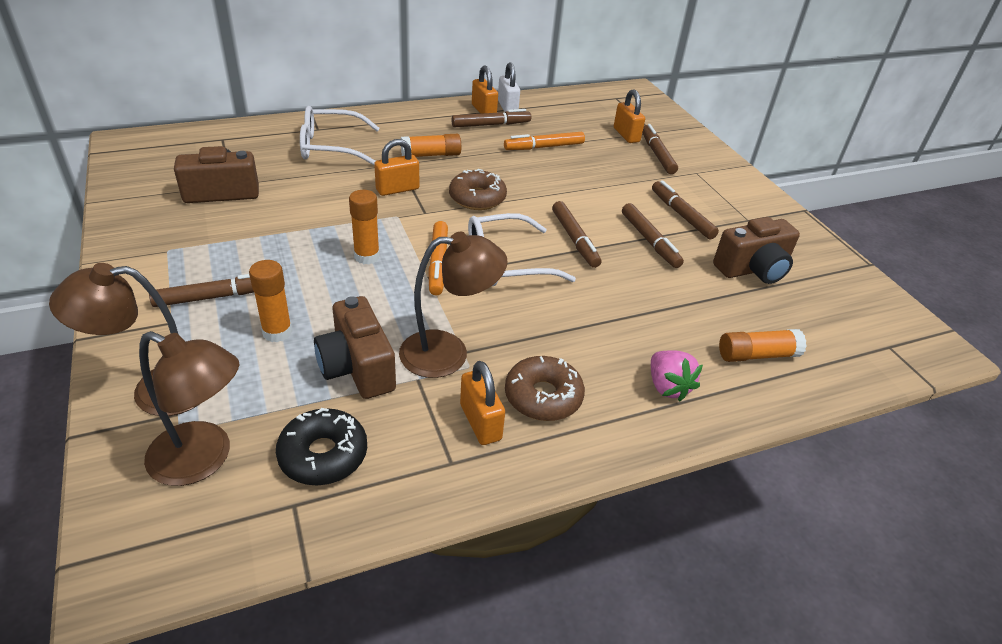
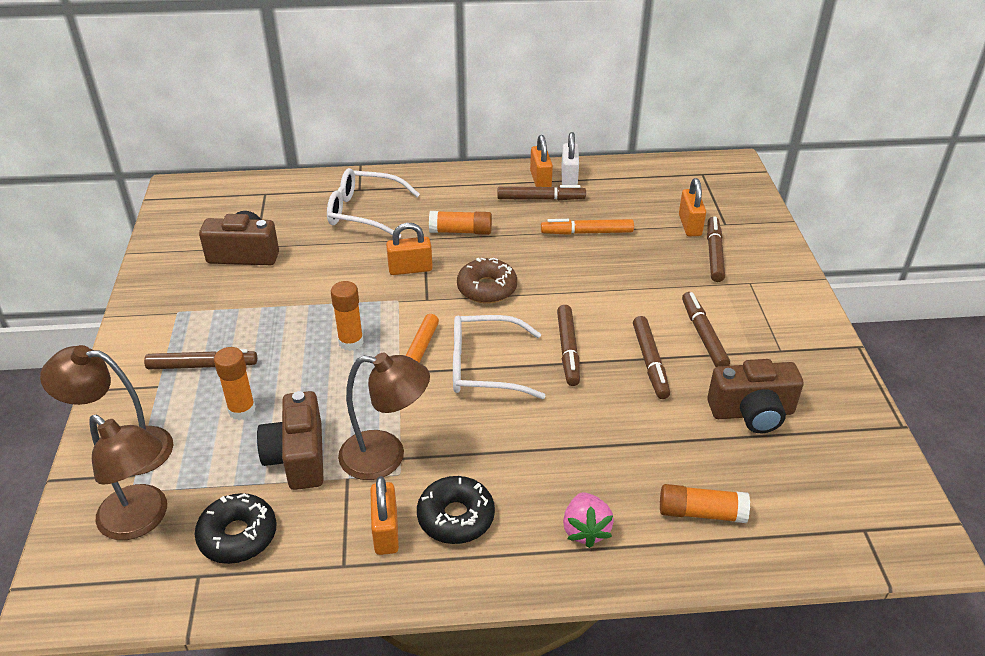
camera: 20 degrees right, 0 degrees up
brown donut [505,356,585,421] -> black donut [417,476,495,544]

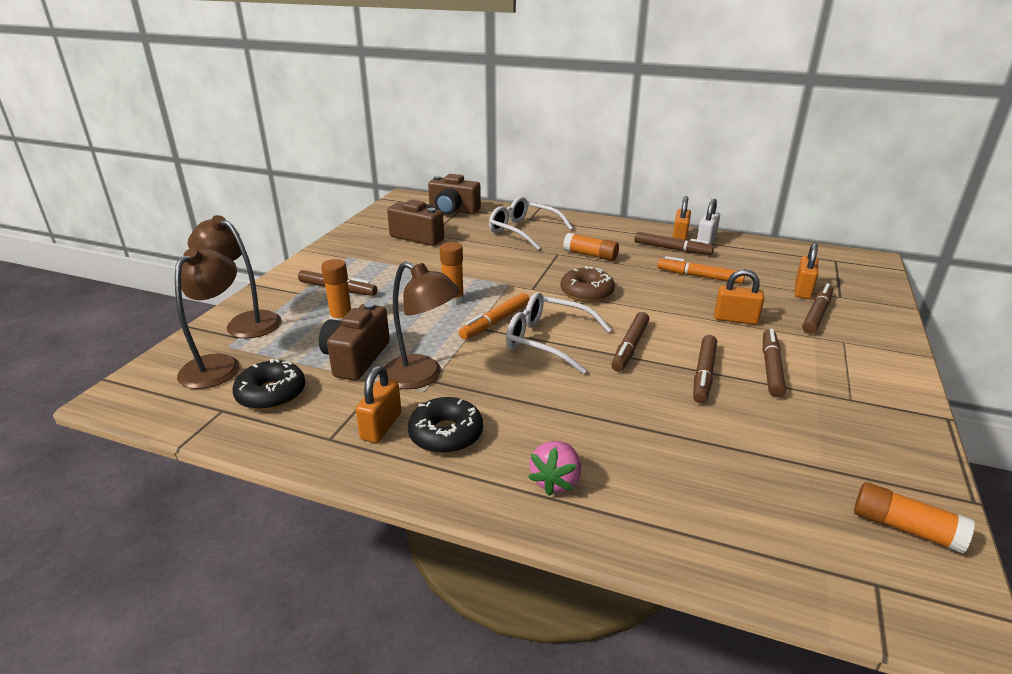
camera: 25 degrees right, 10 degrees down
brown lamp [89,415,167,540] -> brown lamp turned 135 degrees counterclockwise [175,248,240,389]
orange padlock [386,223,433,275] -> orange padlock moved to [715,269,764,325]
orange glue stick [660,484,750,523] -> orange glue stick moved to [854,482,975,554]
brown camera [707,359,804,433] -> brown camera moved to [428,174,481,215]

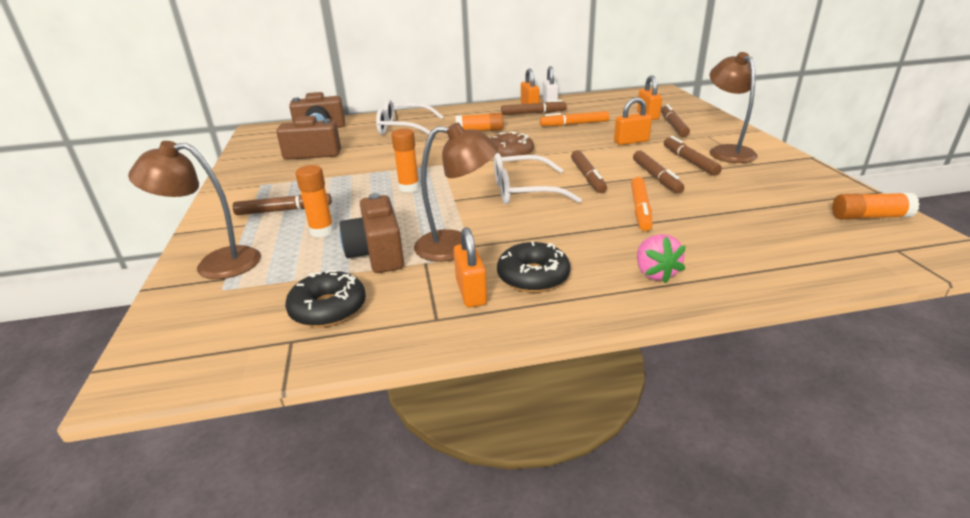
camera: 30 degrees left, 0 degrees up
brown lamp [175,248,240,389] -> brown lamp moved to [709,52,758,163]
orange marker [459,293,529,340] -> orange marker moved to [631,177,653,231]

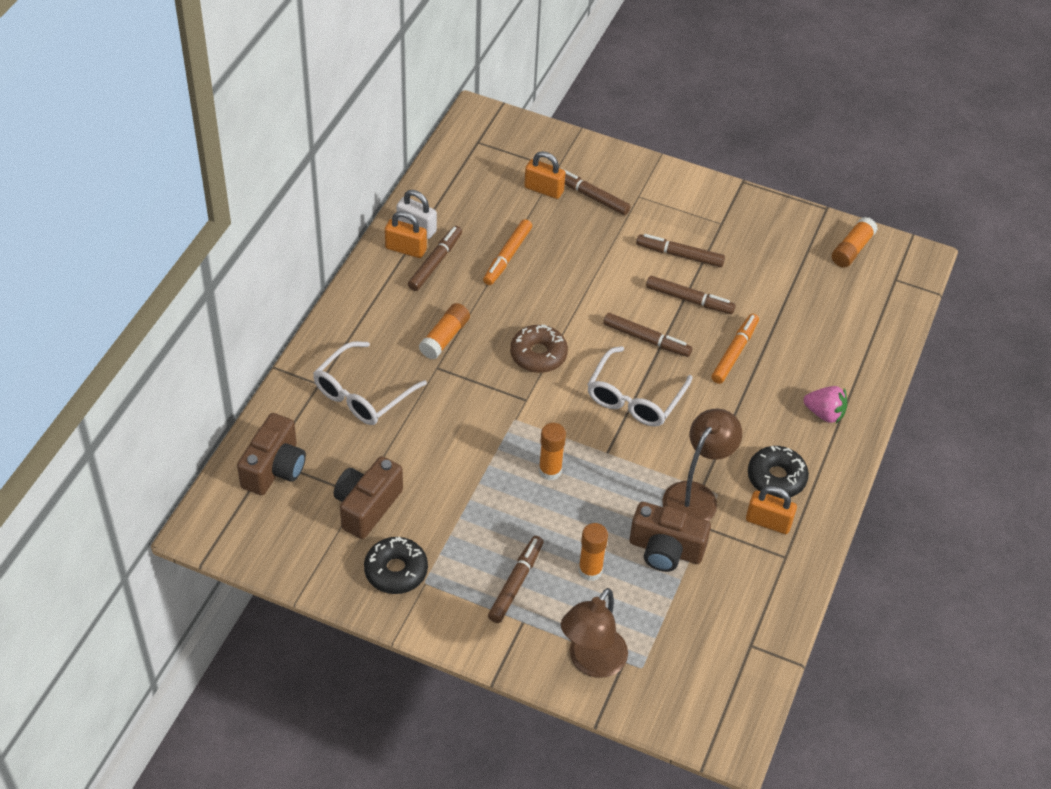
camera: 60 degrees left, 20 degrees up
black donut [285,269,366,327] -> black donut moved to [364,537,428,594]
orange padlock [614,97,652,145] -> none
orange marker [631,177,653,231] -> orange marker turned 105 degrees counterclockwise [711,314,759,384]
brown lamp [709,52,758,163] -> none

